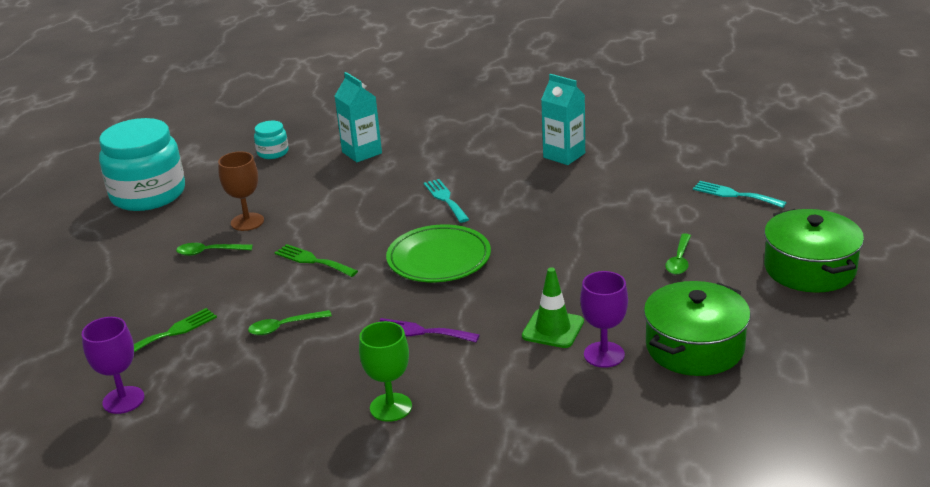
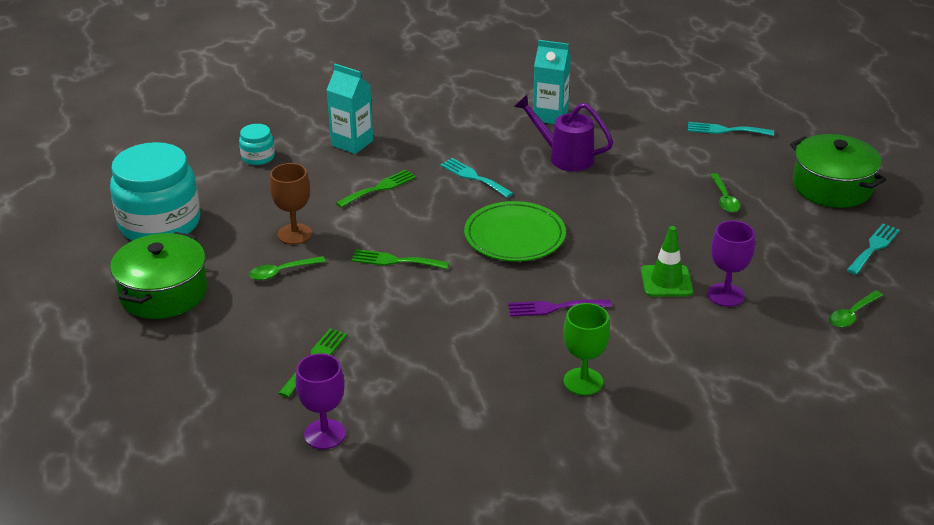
camera: 25 degrees left, 5 degrees up
green spoon [248,310,332,335] -> green spoon moved to [829,290,883,328]
green pot [644,281,751,376] -> green pot moved to [110,232,207,319]
none -> green fork [336,170,416,208]
none -> purple watering can [514,95,613,171]
none -> turquoise fork [847,224,900,275]

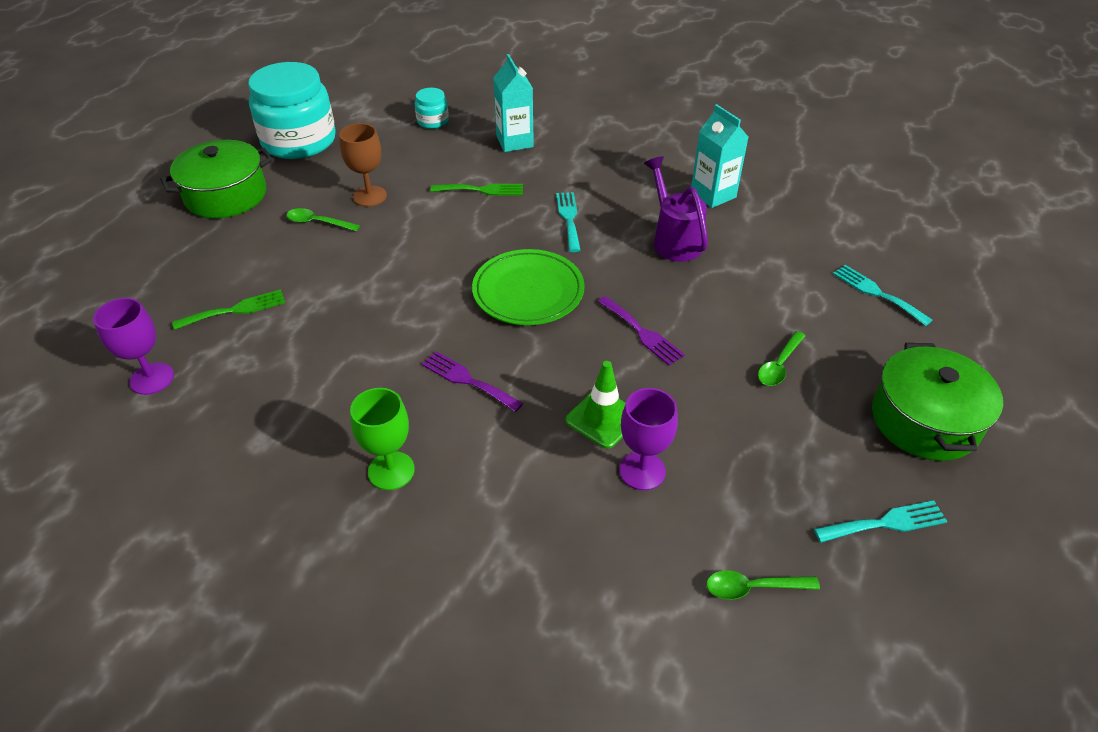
camera: 40 degrees right, 10 degrees up
green fork [351,249,450,269] -> none
none -> purple fork [598,296,685,366]

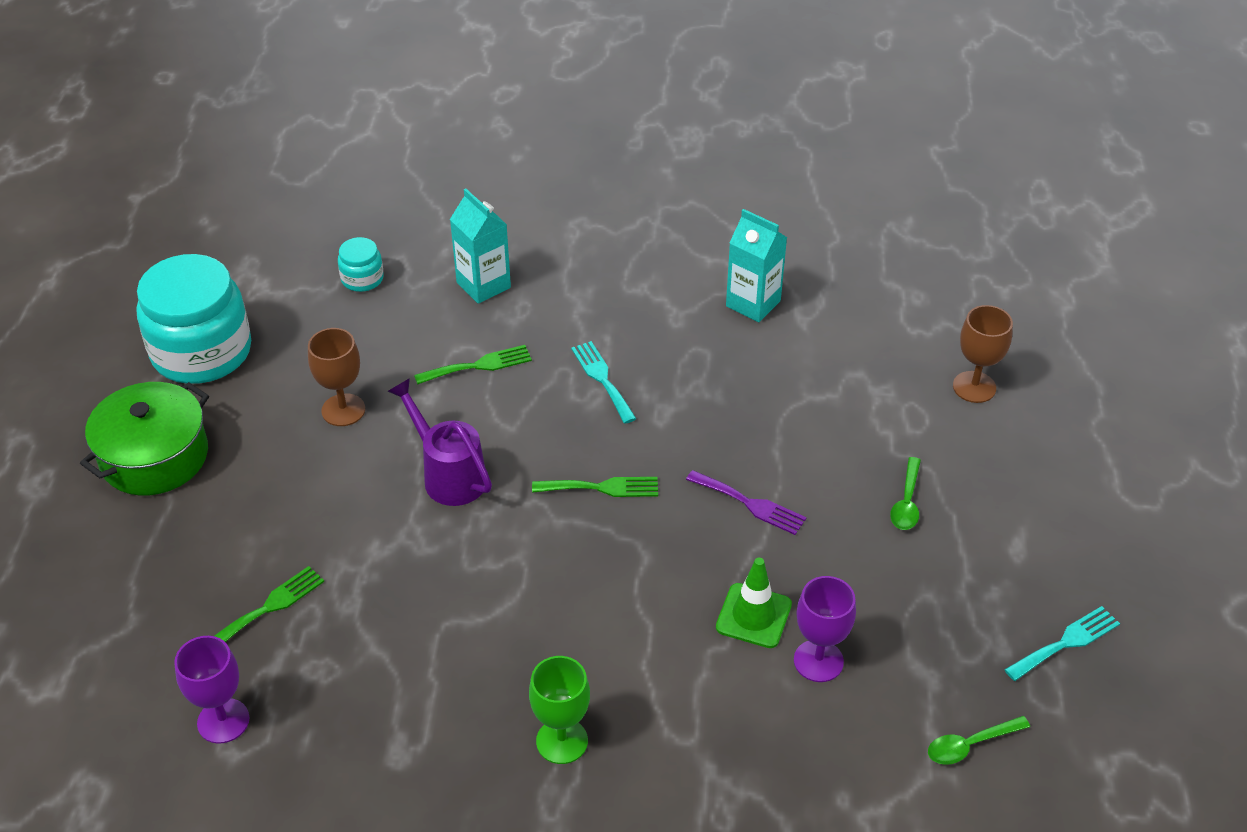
camera: 20 degrees left, 0 degrees up
green spoon [287,208,360,231] -> none
purple fork [422,351,523,412] -> none
green plate [472,249,585,325] -> green fork [532,477,658,497]
purple watering can [644,156,708,262] -> purple watering can moved to [387,378,492,506]
turquoise fork [833,265,932,326] -> brown goblet [953,305,1013,403]
green pot [872,343,1003,461] -> none

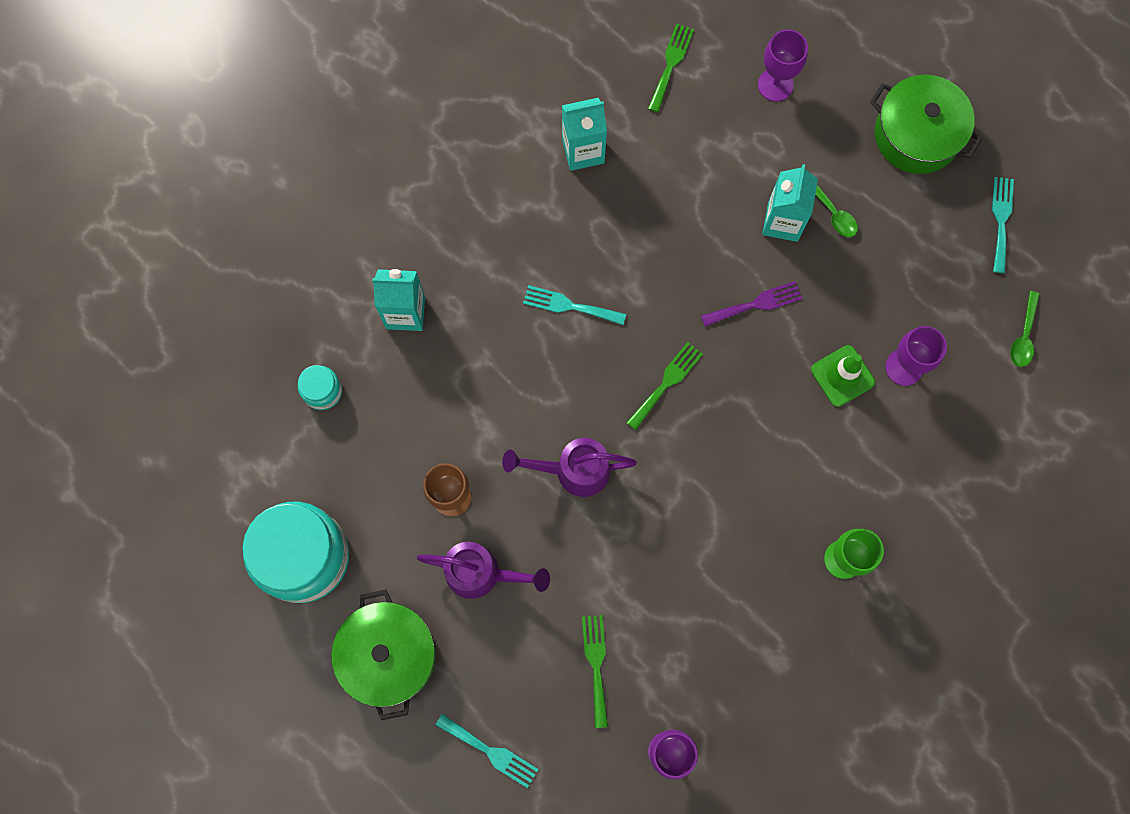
camera: 50 degrees left, 30 degrees up
green fork [414,345,532,385] -> green fork moved to [648,24,694,112]
brown goblet [953,305,1013,403] -> purple goblet [758,30,808,102]
none -> purple watering can [417,542,550,599]
none -> turquoise fork [436,714,539,788]
none -> turquoise carton [762,164,818,242]
none -> green pot [870,75,982,174]

